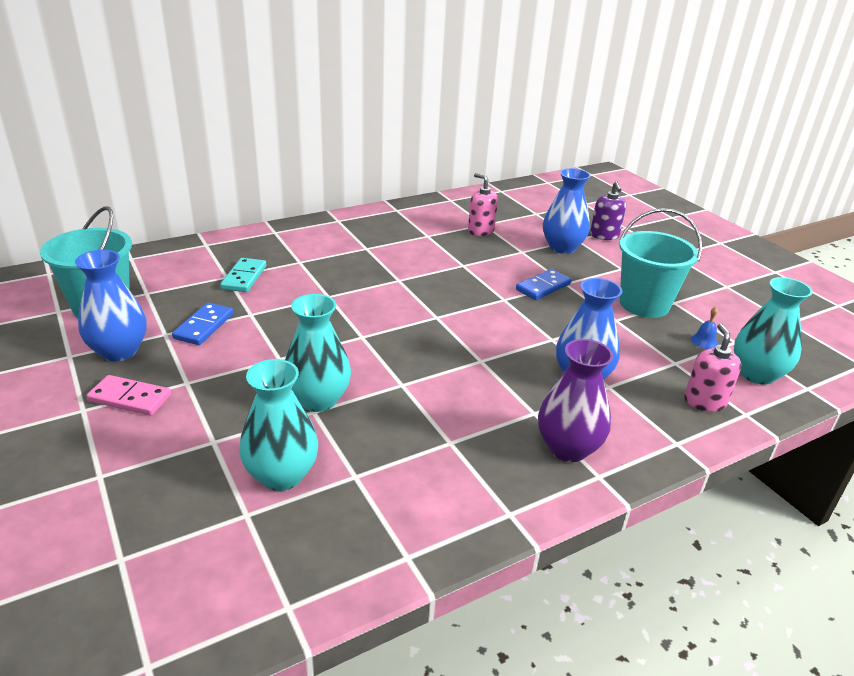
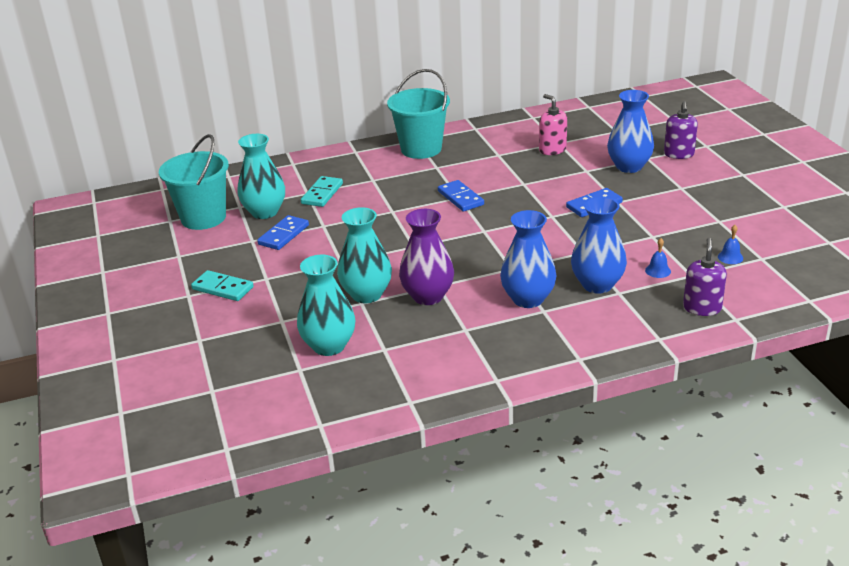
camera: 15 degrees right, 0 degrees up
blue vase [75,250,147,362] -> blue vase moved to [500,210,557,308]
pink domino [87,375,171,416] -> turquoise domino [191,270,254,301]
purple vase [538,339,613,462] -> purple vase moved to [399,209,454,305]
turquoise bucket [619,208,702,318] -> turquoise bucket moved to [387,69,450,159]
pink soap dispenser [684,324,741,412] -> purple soap dispenser [683,238,727,316]
turquoise vase [734,277,813,385] -> turquoise vase moved to [238,134,285,219]
none -> blue domino [438,180,484,212]
none -> blue bell [645,238,671,278]

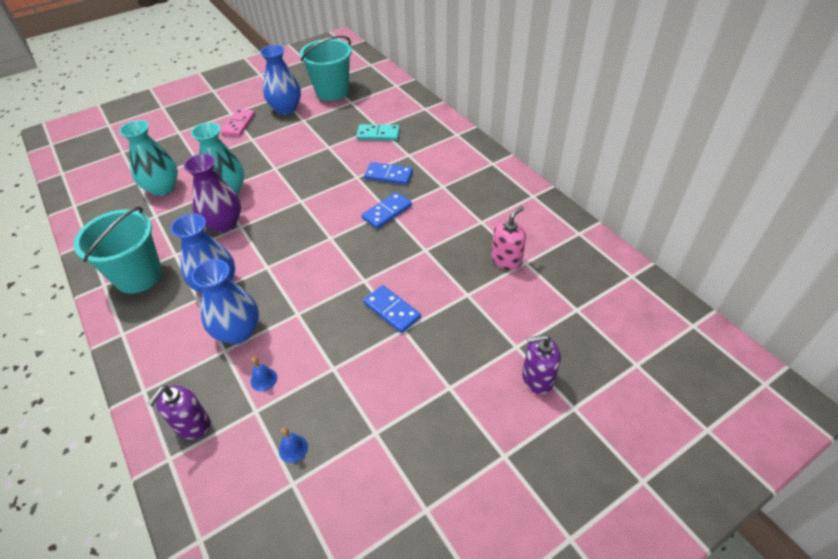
camera: 75 degrees right, 15 degrees up
turquoise domino [191,270,254,301] -> pink domino [221,109,255,137]
turquoise vase [238,134,285,219] -> none
blue domino [257,215,309,250] -> blue domino moved to [364,162,413,185]
turquoise bucket [387,69,450,159] -> turquoise bucket moved to [73,206,162,294]
blue vase [607,90,654,173] -> blue vase moved to [260,45,301,115]
purple soap dispenser [683,238,727,316] -> purple soap dispenser turned 120 degrees clockwise [147,385,210,439]

